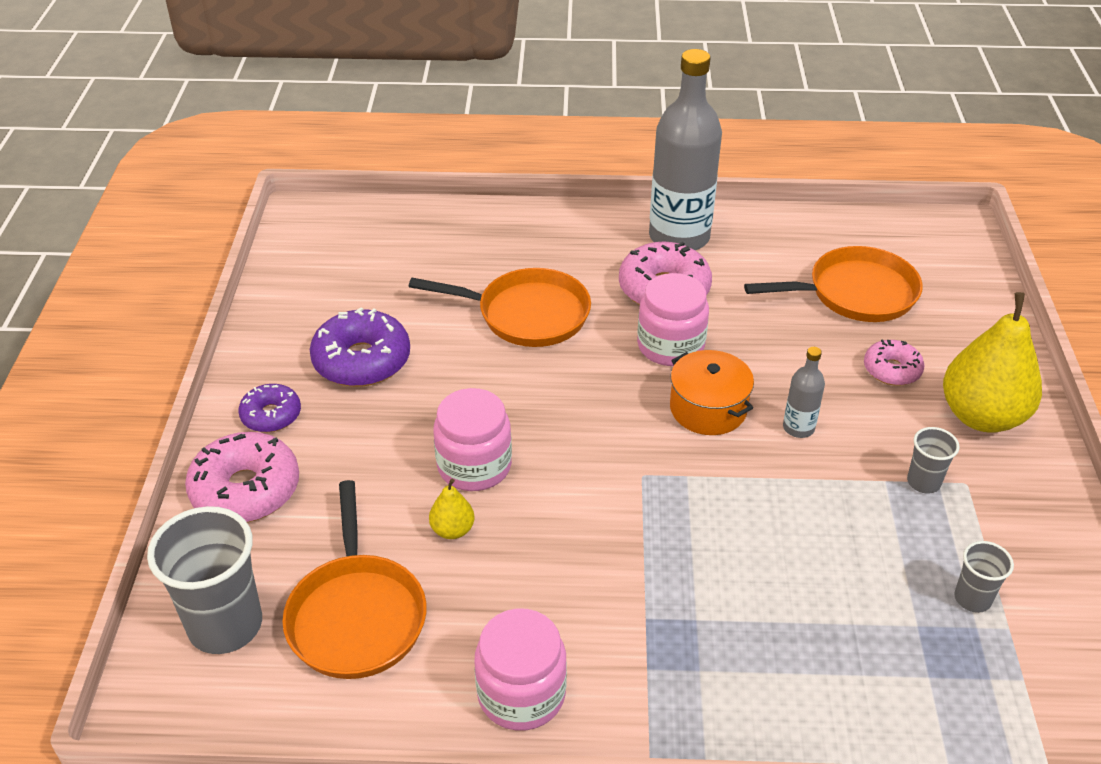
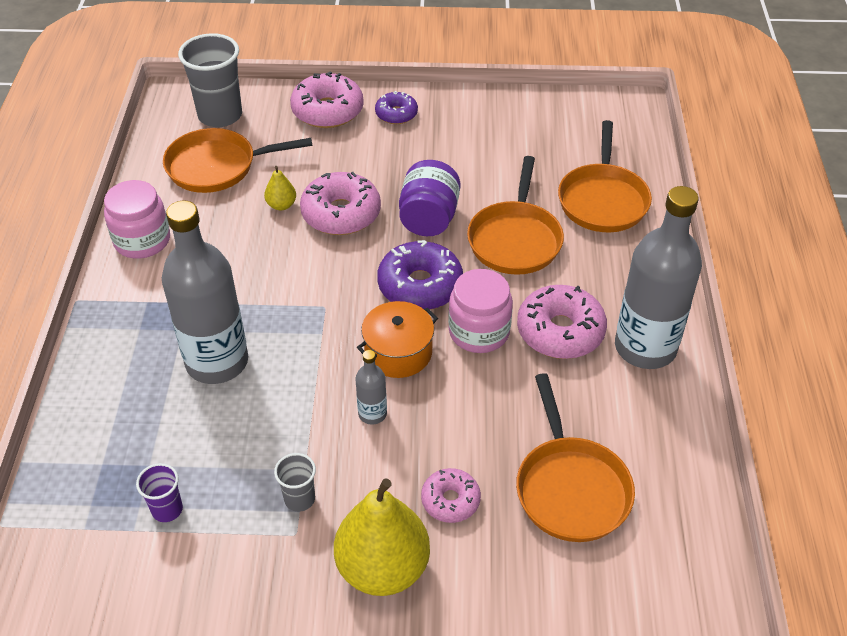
camera: 90 degrees right, 5 degrees up
purple donut [310,307,410,387] -> purple donut moved to [377,240,463,310]
pink jar [433,388,512,491] -> pink donut [300,172,381,235]
grey cup [954,541,1014,613] -> purple cup [136,463,183,522]
none -> grey bottle [162,200,248,384]
none -> purple jar [399,160,461,236]
none -> orange pan [558,120,652,232]

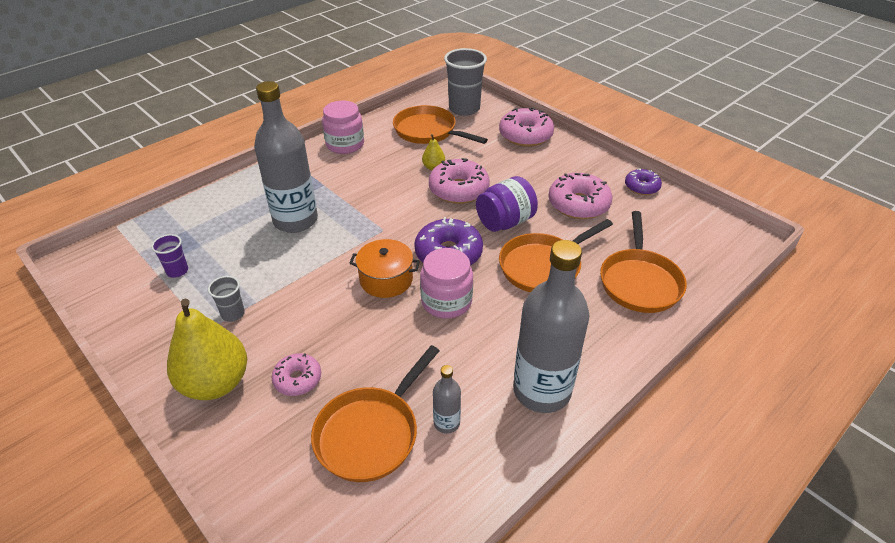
camera: 45 degrees right, 5 degrees down
grey bottle [356,350,387,425] -> grey bottle moved to [433,365,461,434]
purple donut [375,91,418,124] -> purple donut moved to [625,168,662,195]
pink donut [517,285,607,359] -> pink donut moved to [549,173,612,219]
orange pan [558,120,652,232] -> orange pan turned 45 degrees counterclockwise [600,211,687,313]

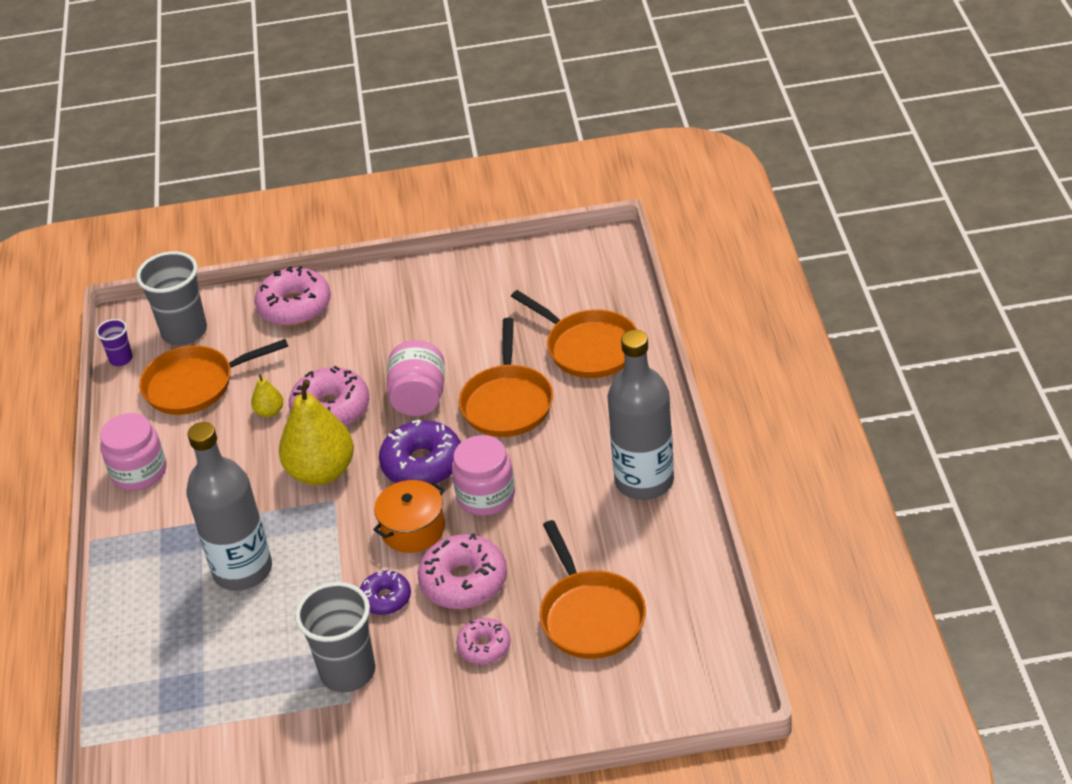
camera: 50 degrees left, 0 degrees up
purple cup [151,234,188,278] -> purple cup moved to [96,319,133,366]
yellow pear [167,299,247,400] -> yellow pear moved to [279,379,354,485]
grey cup [208,276,245,322] -> grey cup [295,582,375,692], size x1.98
grey bottle [433,365,461,434] -> none
purple jar [476,176,538,232] -> pink jar [387,340,445,416]
pink donut [549,173,612,219] -> pink donut moved to [418,533,507,609]
purple donut [625,168,662,195] -> purple donut moved to [360,570,411,615]

